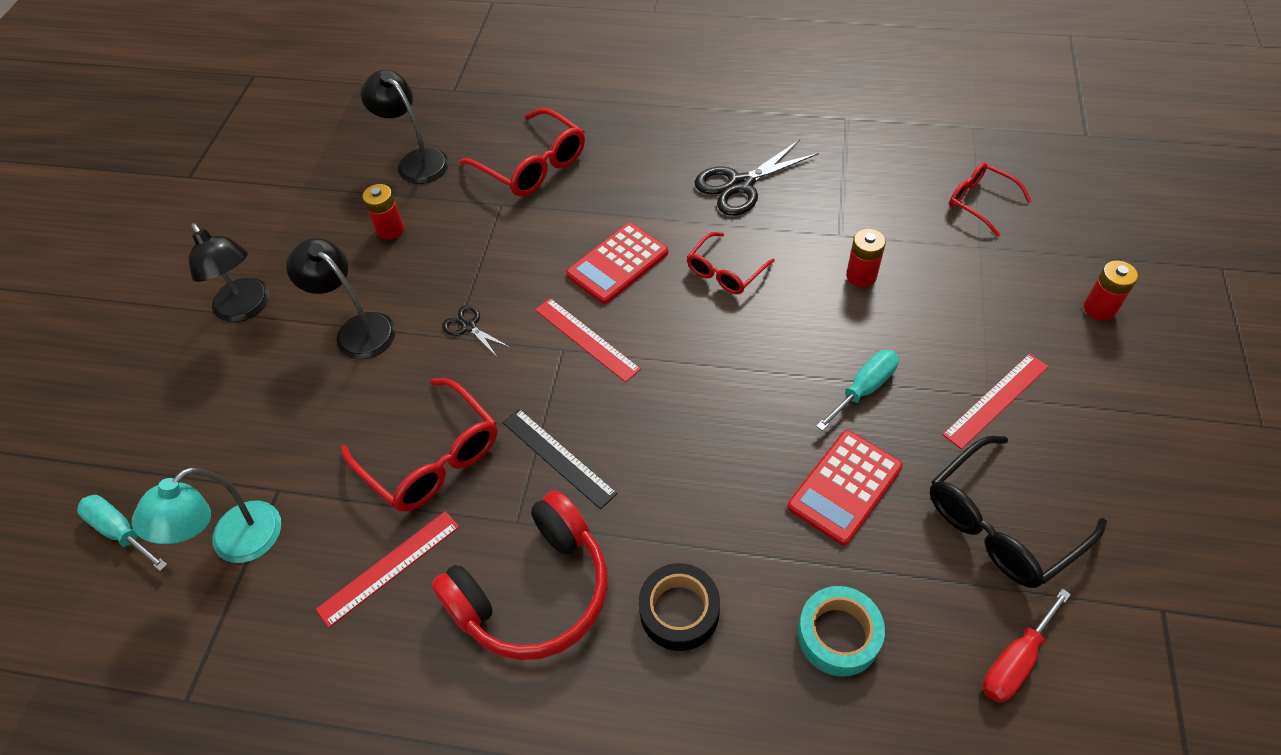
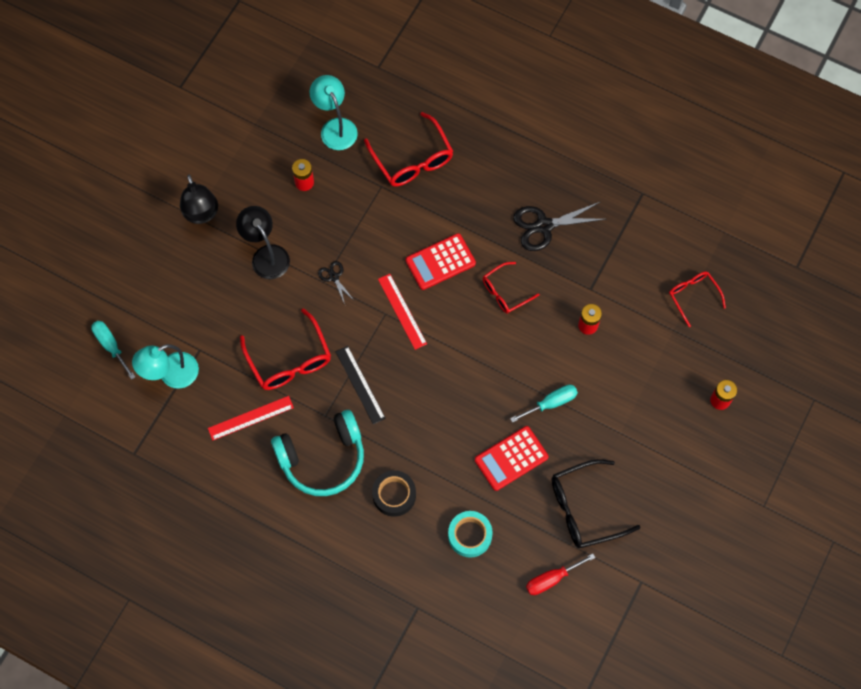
camera: 15 degrees right, 15 degrees up
black lamp [361,70,449,184] -> turquoise lamp [310,75,358,150]
red headphones [431,490,608,660] -> turquoise headphones [271,410,364,496]
red ruler [942,353,1049,450] -> none

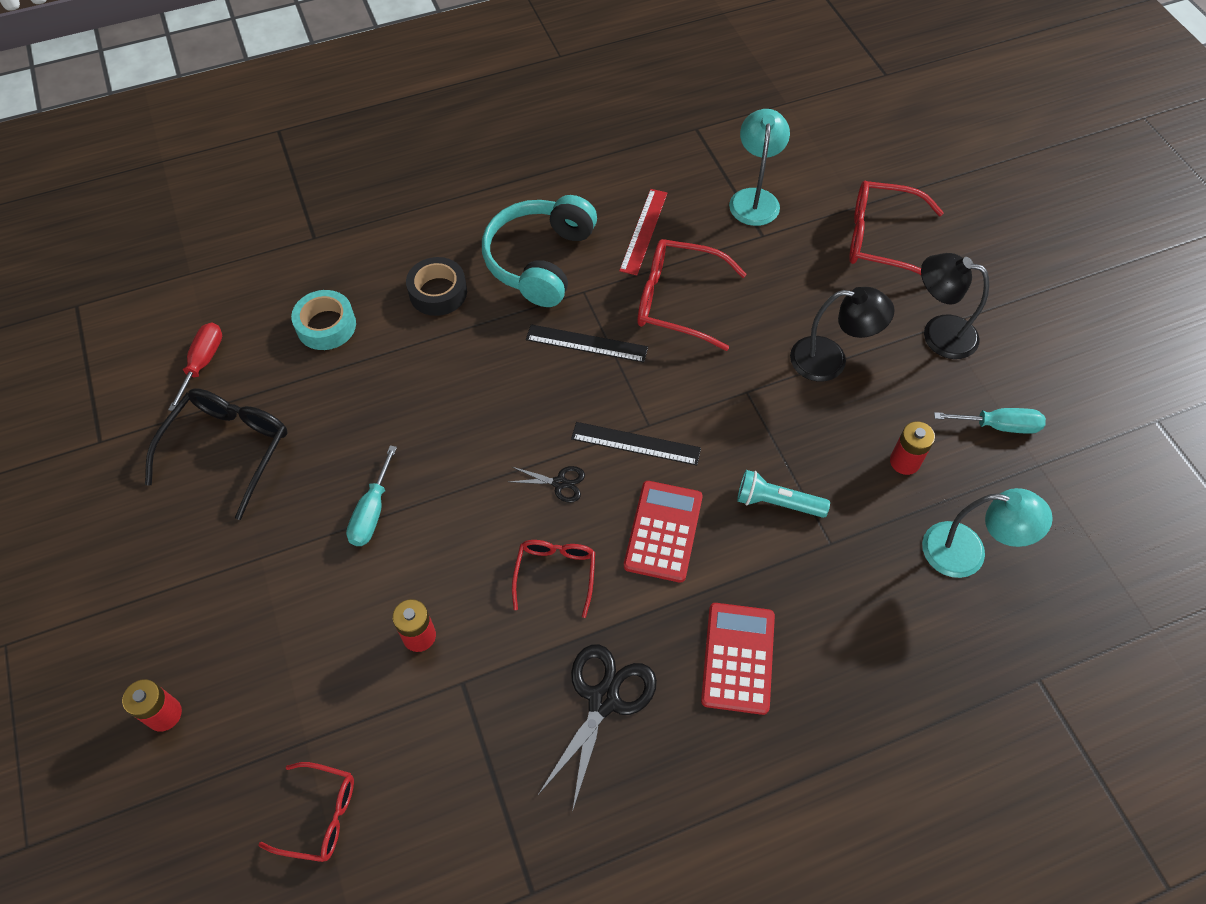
camera: 130 degrees right, 10 degrees down
turquoise screwdriver [91,321,135,380] -> turquoise screwdriver moved to [934,408,1046,434]
black scissors [318,261,354,304] -> black scissors moved to [509,466,585,503]
red glasses [364,112,454,186] -> red glasses moved to [849,181,944,275]
red ruler [378,274,427,350] -> black ruler [571,422,701,466]
red calculator [475,426,548,491] -> red calculator moved to [701,603,775,715]
none -> turquoise flashlight [737,470,830,518]

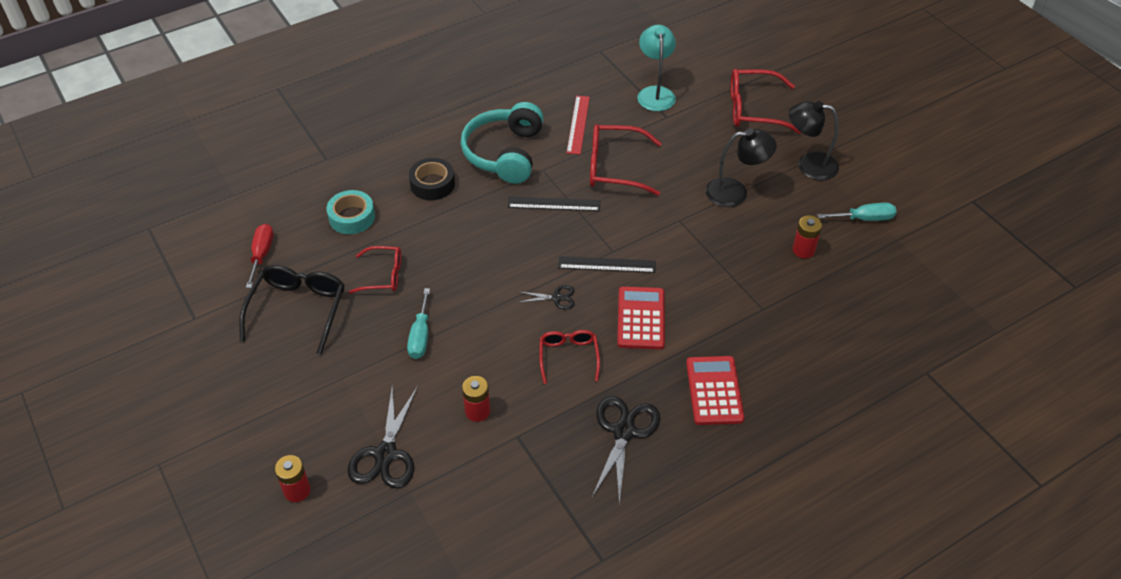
camera: 10 degrees left, 10 degrees down
red glasses [258,762,354,862] -> red glasses moved to [349,246,401,294]
turquoise flashlight [737,470,830,518] -> none
turquoise lamp [922,488,1053,578] -> none
none -> black scissors [348,385,418,489]

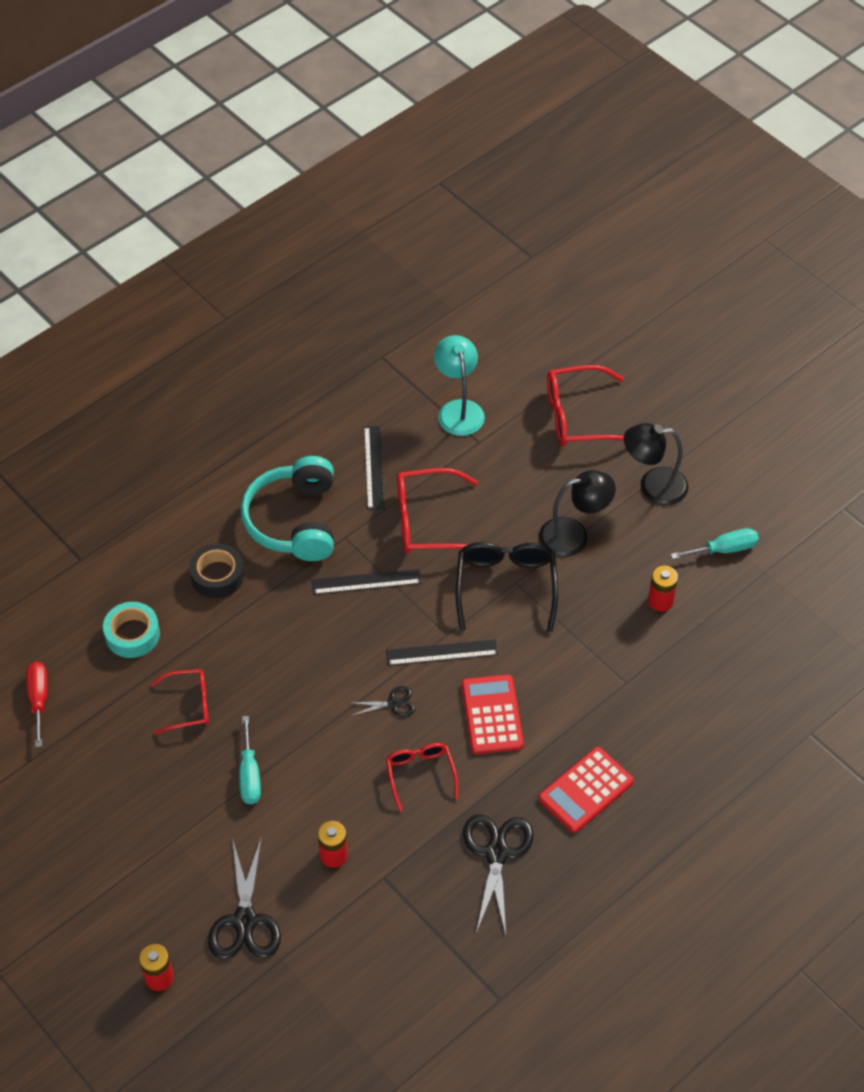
camera: 10 degrees left, 5 degrees up
black glasses [239,265,344,355] -> black glasses moved to [456,542,558,632]
red ruler [566,96,590,155] -> black ruler [364,426,385,510]
red calculator [686,356,744,425] -> red calculator turned 120 degrees counterclockwise [538,747,634,833]

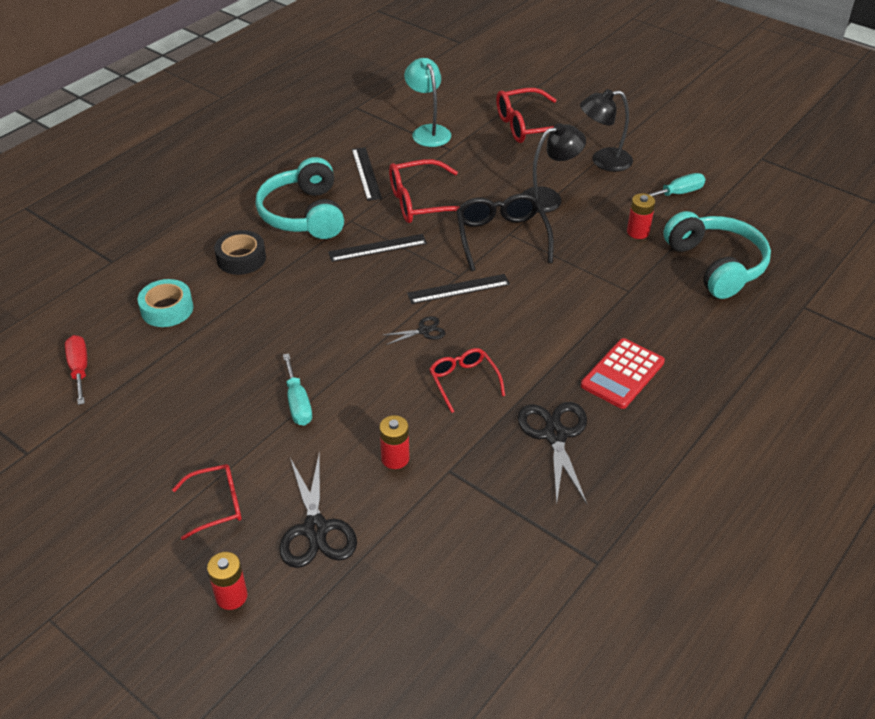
camera: 10 degrees left, 10 degrees down
red glasses [151,669,209,735] -> red glasses moved to [172,464,242,540]
red calculator [462,674,524,754] -> none
none -> turquoise headphones [663,211,771,299]

